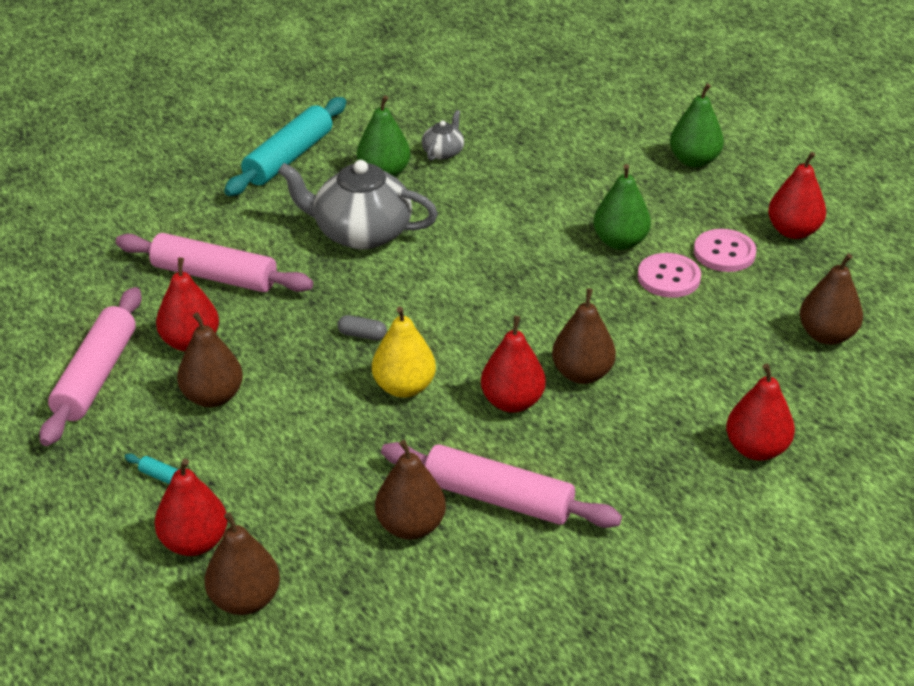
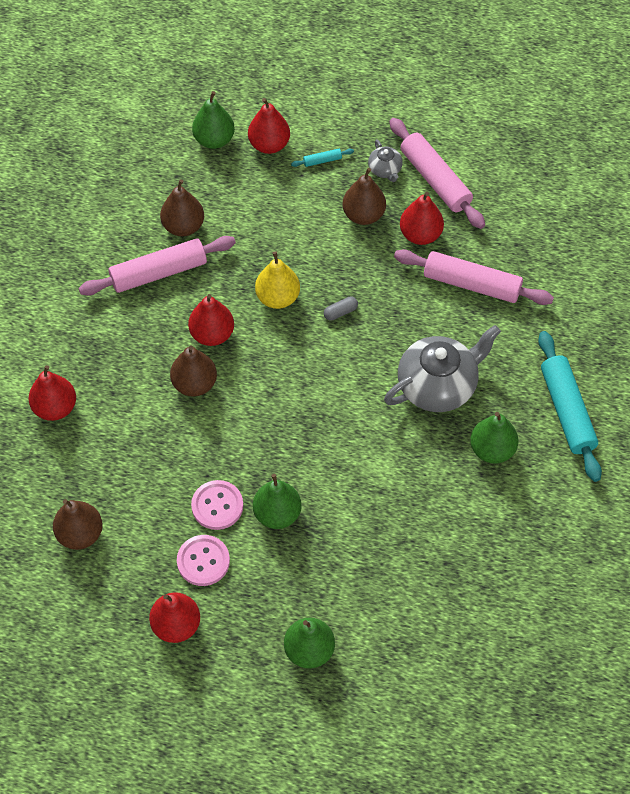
camera: 135 degrees right, 20 degrees up
pink rolling pin [116,233,313,292] -> pink rolling pin turned 45 degrees clockwise [394,249,554,305]
brown pear [205,512,280,615] -> green pear [192,91,235,149]
grey teapot [422,110,464,161] -> grey teapot moved to [368,140,403,182]

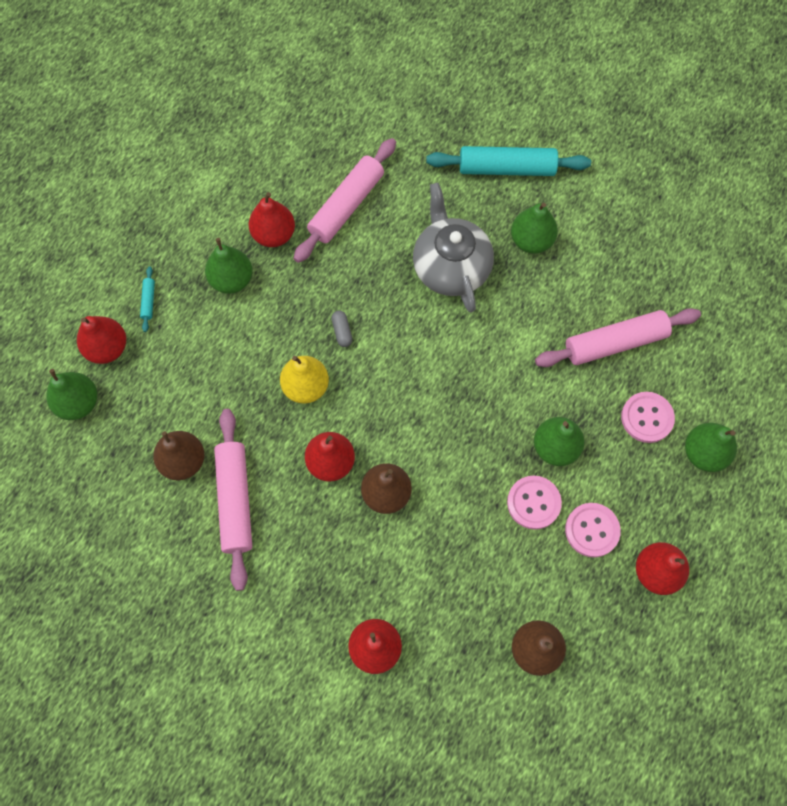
camera: 75 degrees left, 10 degrees up
brown pear [343,168,386,225] -> green pear [205,238,253,294]
grey teapot [368,140,403,182] -> none
pink rolling pin [389,118,485,229] -> pink rolling pin moved to [535,308,701,367]
none -> pink button [621,392,675,443]

